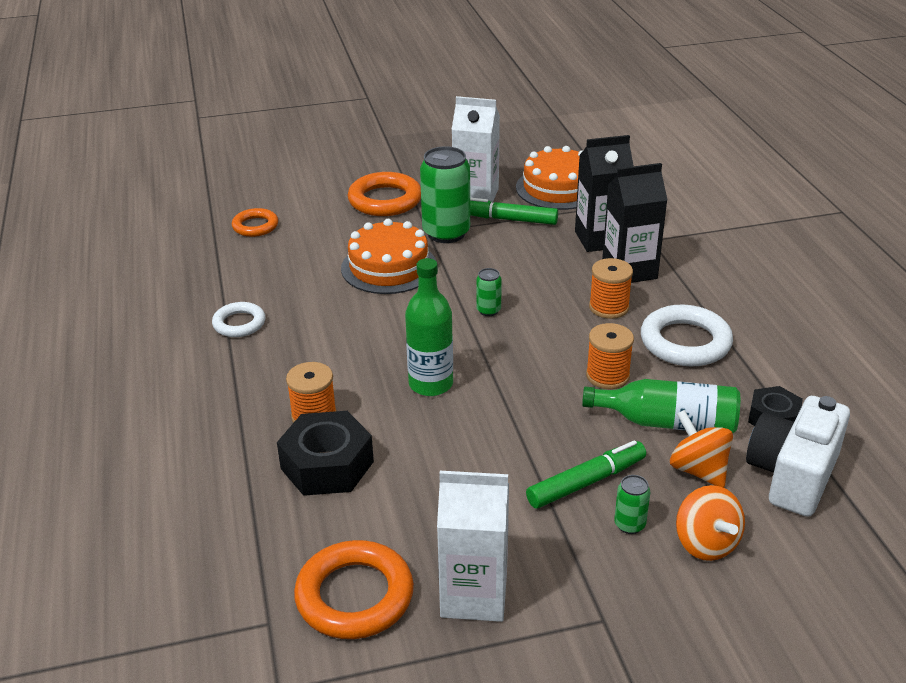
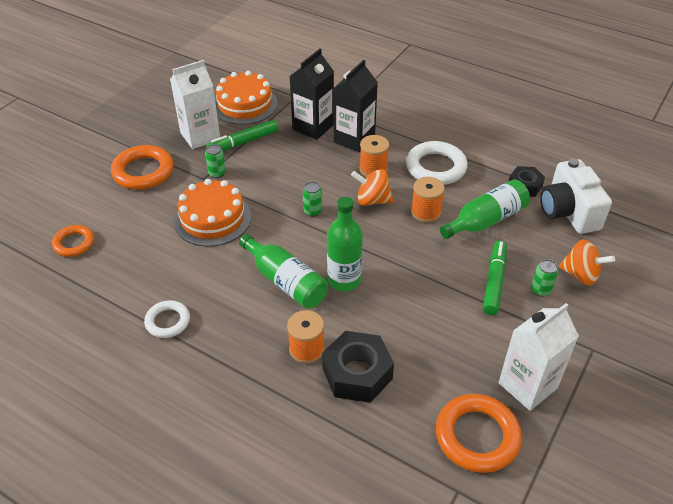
camera: 45 degrees left, 10 degrees up
green can [420,146,470,243] -> green can [205,144,226,178], size x0.46
orange spinning top [670,410,733,488] -> orange spinning top moved to [351,169,394,206]
none -> green bottle [239,234,328,309]

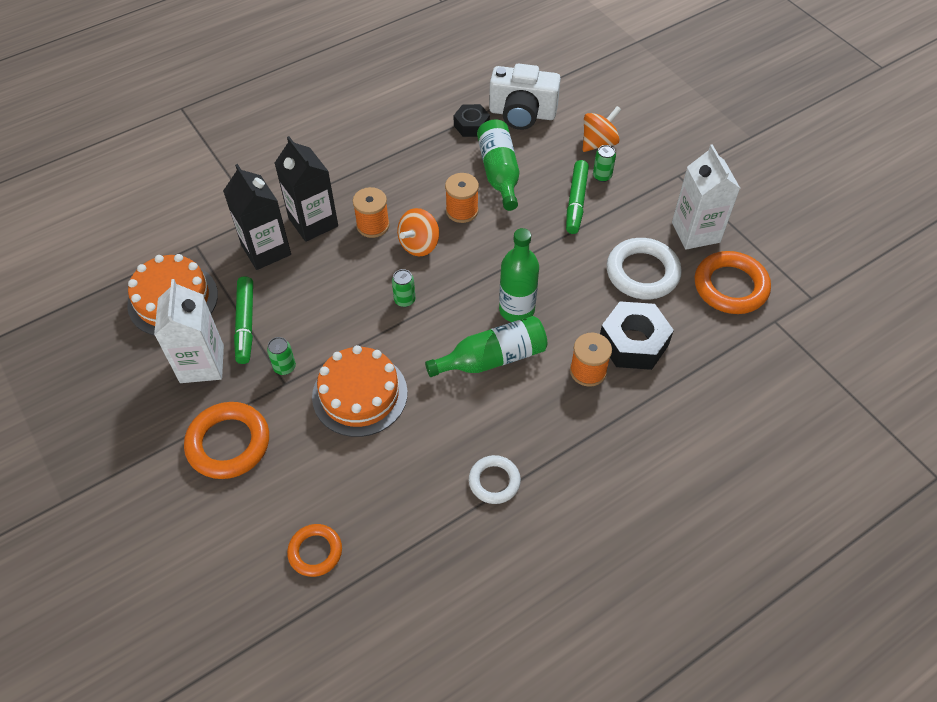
camera: 65 degrees left, 10 degrees up
white ring [406,141,468,185] -> white ring moved to [606,238,682,300]
green marker [483,241,507,315] -> green marker turned 120 degrees counterclockwise [566,160,589,234]

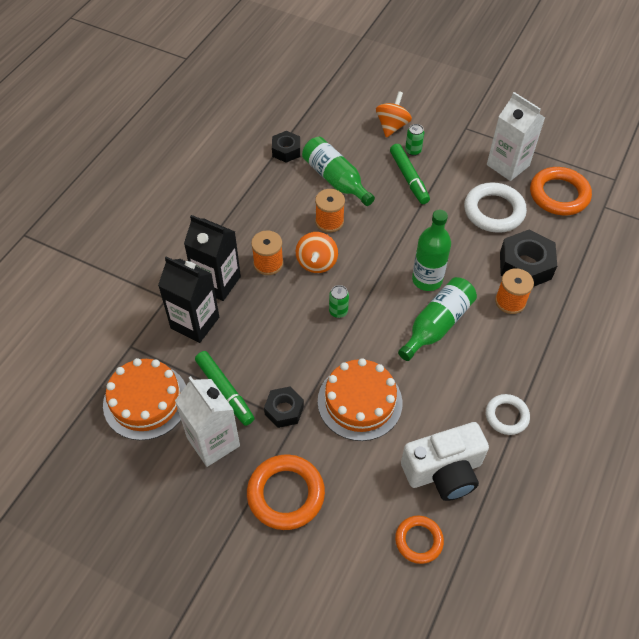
camera: 30 degrees left, 0 degrees up
green can [267,337,296,375] -> black nut [264,387,304,428]
white camera [489,63,561,130] -> white camera moved to [401,422,489,501]

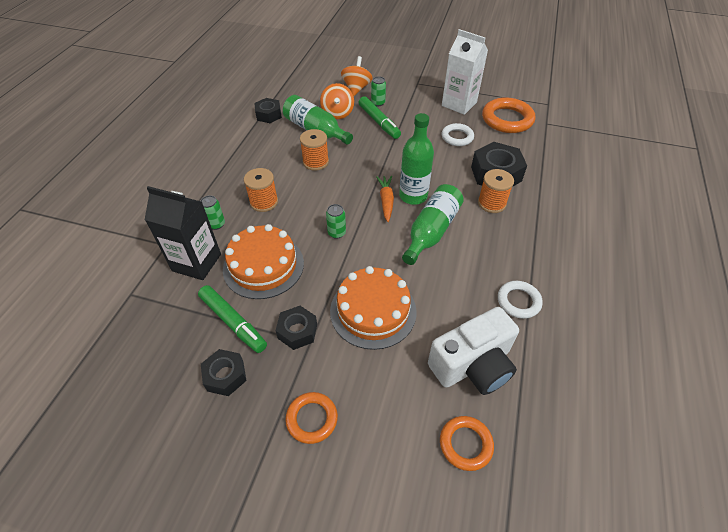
camera: 10 degrees left, 5 degrees down
orange cake [103,358,186,440] -> orange cake moved to [223,224,304,299]
white carton [175,376,240,467] -> black nut [201,349,247,396]
black carton [184,215,241,301] -> green can [200,195,225,230]
orange ring [247,454,325,530] -> orange ring [285,392,338,444], size x0.60
orange spinning top [296,232,338,273] -> orange spinning top moved to [320,83,354,119]
white ring [464,182,527,233] -> white ring [442,123,474,146], size x0.60
none -> orange carrot [376,176,394,222]

